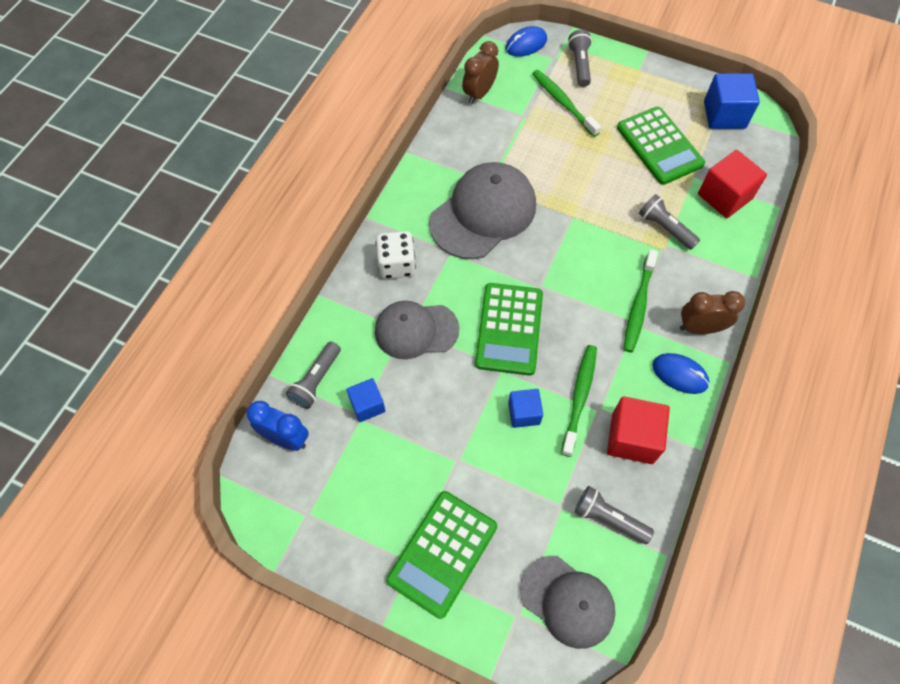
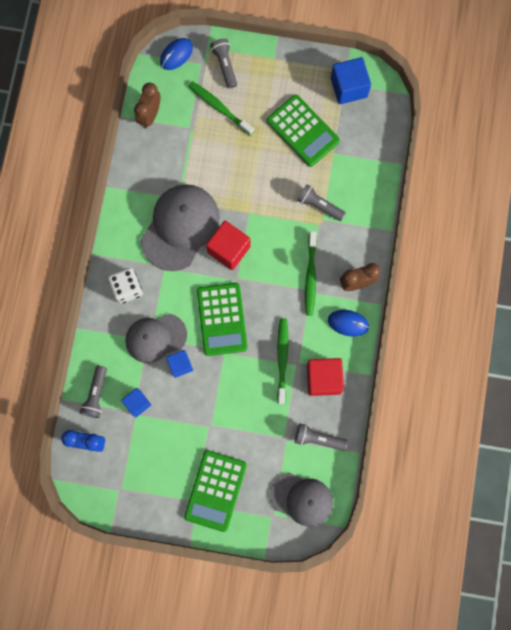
camera: 15 degrees left, 15 degrees up
blue cube [508,389,543,428] -> blue cube moved to [166,350,193,378]
red cube [698,150,767,218] -> red cube moved to [206,221,251,270]

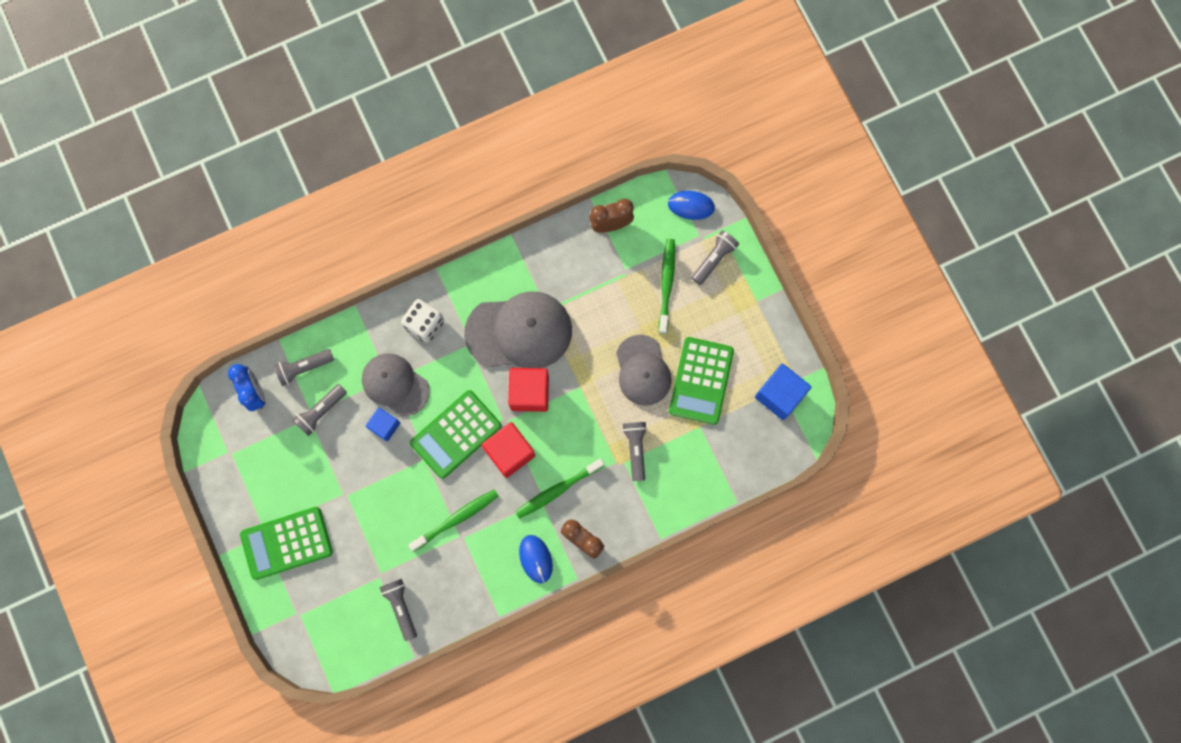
camera: 55 degrees right, 0 degrees up
blue cube [121,388,151,417] -> grey flashlight [292,384,347,436]
grey cap [270,473,333,527] -> grey cap moved to [616,335,672,406]
red cube [307,358,344,396] -> red cube moved to [482,422,535,478]

